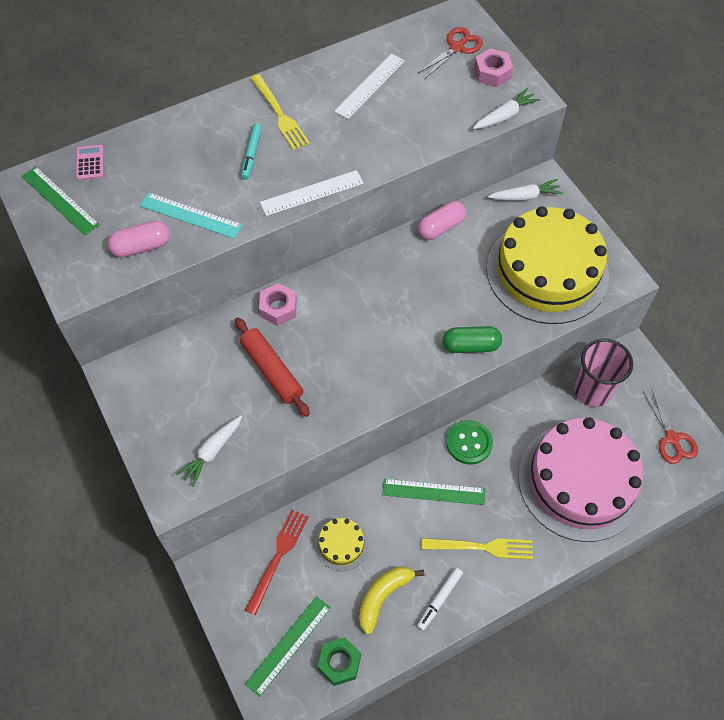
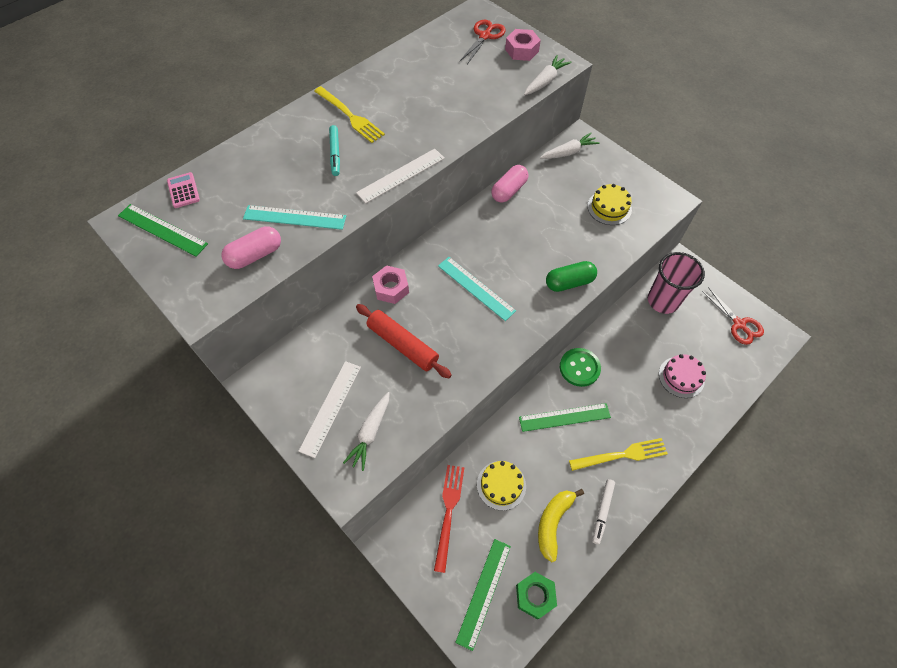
camera: 15 degrees left, 0 degrees up
white ruler [334,54,405,119] -> white ruler moved to [298,361,361,458]
yellow cake [487,206,609,324] -> yellow cake [587,184,632,225], size x0.42
pink cake [518,417,644,542] -> pink cake [659,354,706,398], size x0.42
none -> turquoise ruler [438,257,516,321]

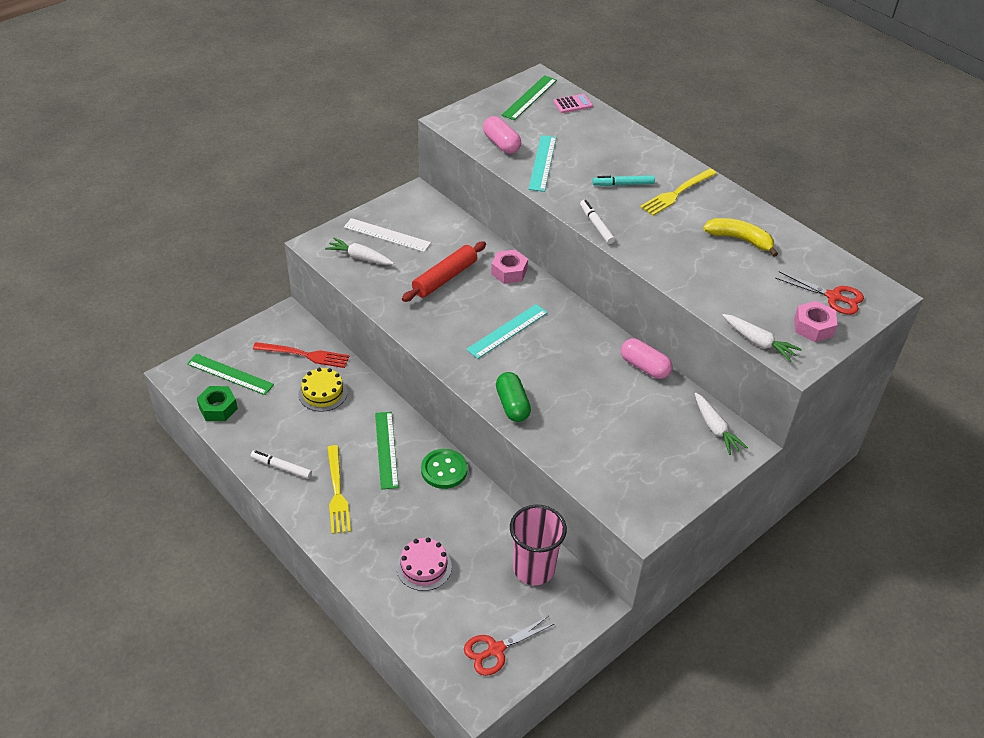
camera: 90 degrees right, 15 degrees down
white ruler [356,149,445,203] -> white marker [580,200,615,244]
yellow banana [538,489,584,562] -> yellow banana moved to [703,218,778,257]
yellow cake [587,184,632,225] -> none

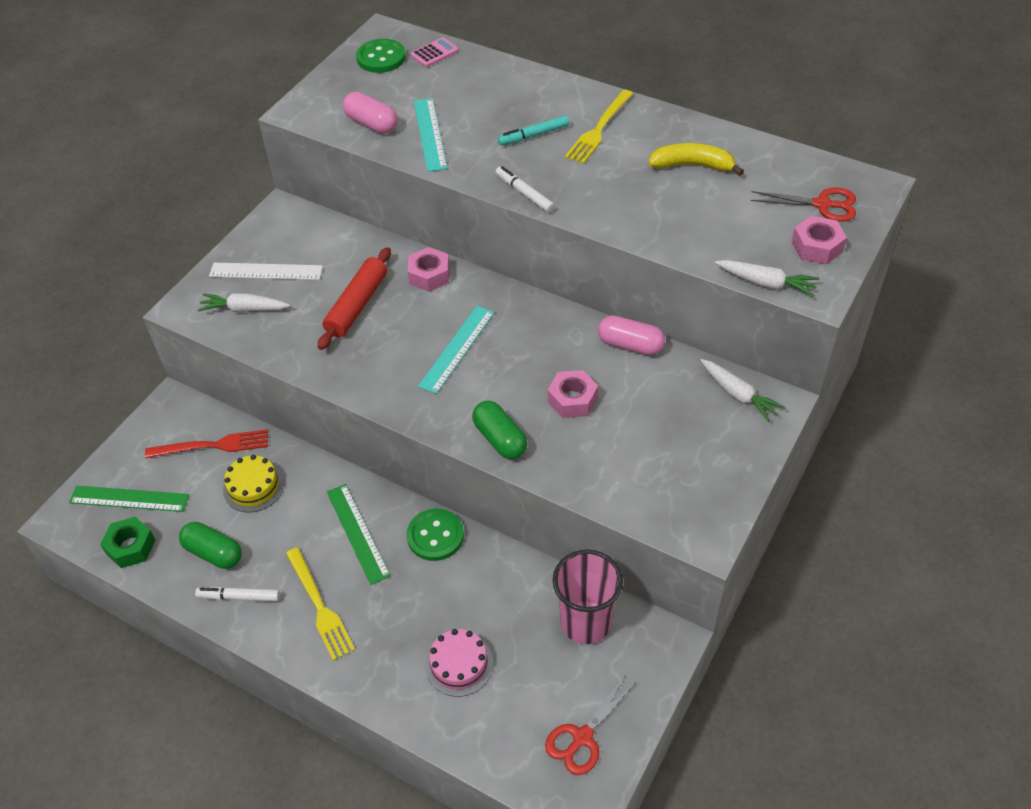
camera: 15 degrees left, 5 degrees up
green ruler [502,75,557,120] -> green button [356,39,406,73]
none -> green capsule [179,522,242,569]
none -> pink nut [548,370,598,418]

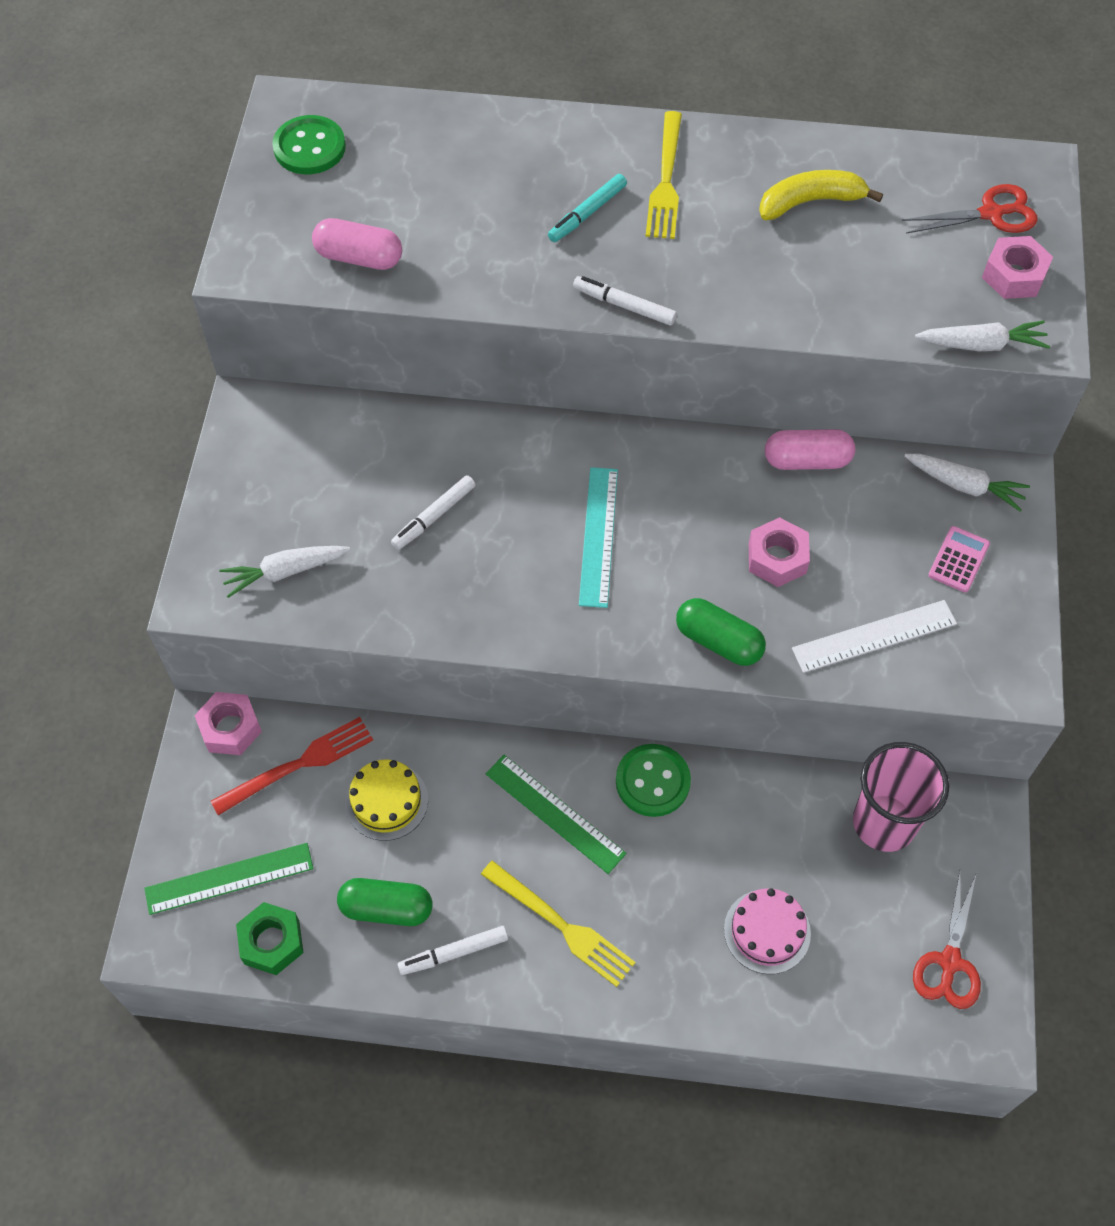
camera: 25 degrees left, 10 degrees up
white ruler [209,262,323,280] -> white ruler moved to [792,600,957,673]
red rolling pin [318,247,391,350] -> white marker [391,475,476,550]
pink nut [408,247,449,292] -> pink nut moved to [194,692,262,755]
pink calculator [411,37,459,67] -> pink calculator moved to [928,526,990,593]
turquoise ruler [414,98,447,172] -> none

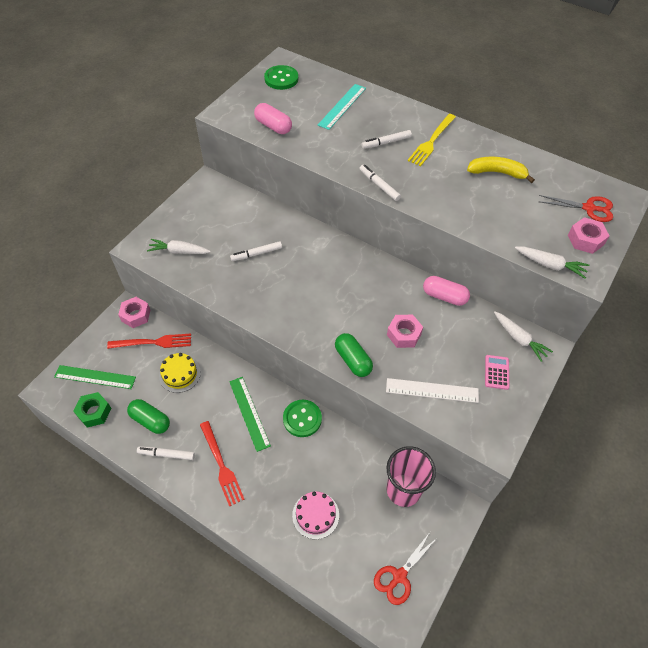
camera: 25 degrees right, 5 degrees down
yellow fork [481,860,636,987] -> red fork [200,421,245,507]
turquoise marker [548,174,627,242] -> white marker [361,130,412,149]
turquoise ruler [579,467,618,608] -> turquoise ruler moved to [318,84,366,130]
pink calculator [928,526,990,593] -> pink calculator turned 45 degrees counterclockwise [485,355,510,390]

